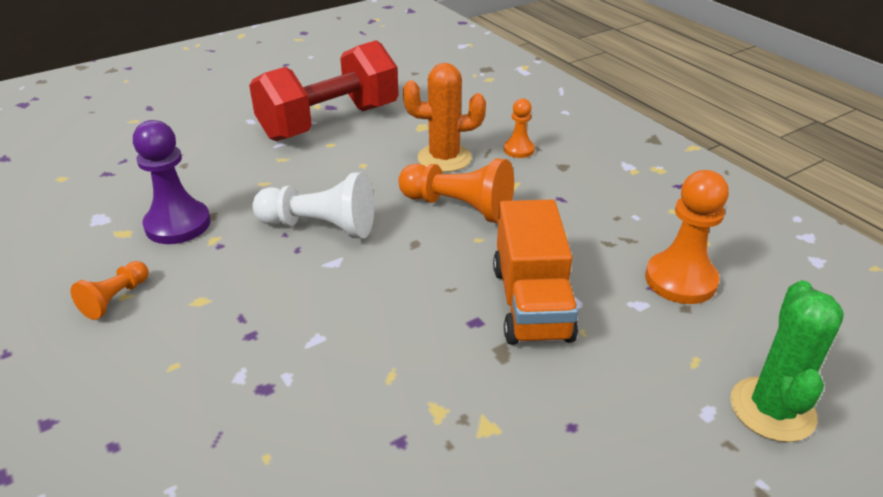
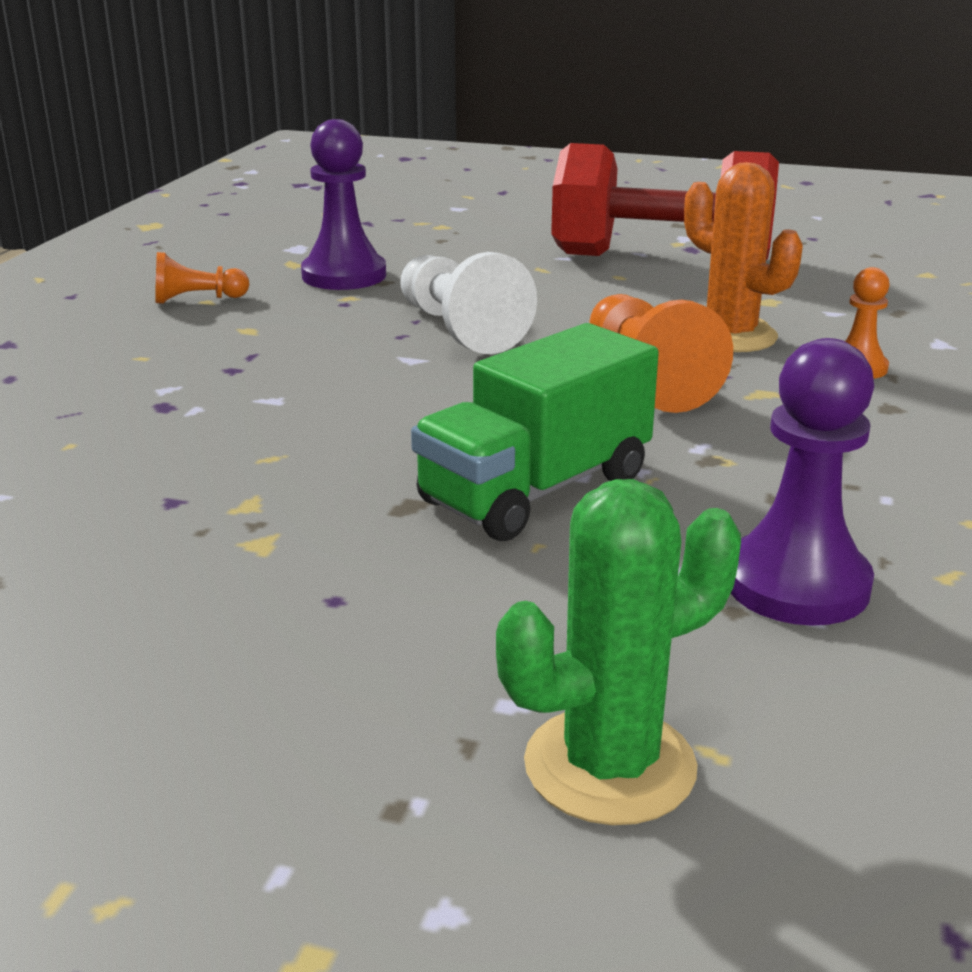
camera: 50 degrees right, 10 degrees down
orange truck [493,200,578,345] -> green truck [411,323,659,541]
orange pawn [645,170,729,304] -> purple pawn [731,338,874,626]

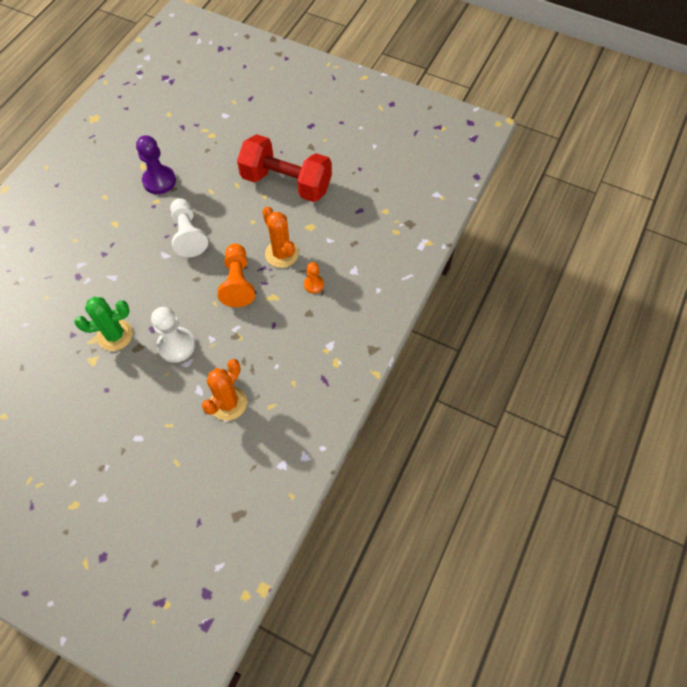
camera: 10 degrees right, 35 degrees up
orange pawn [155,252,249,304] -> none
green truck [411,323,659,541] -> white pawn [151,307,195,363]
green cactus [496,479,741,825] -> green cactus moved to [74,297,133,351]
purple pawn [731,338,874,626] -> orange cactus [202,359,247,421]

